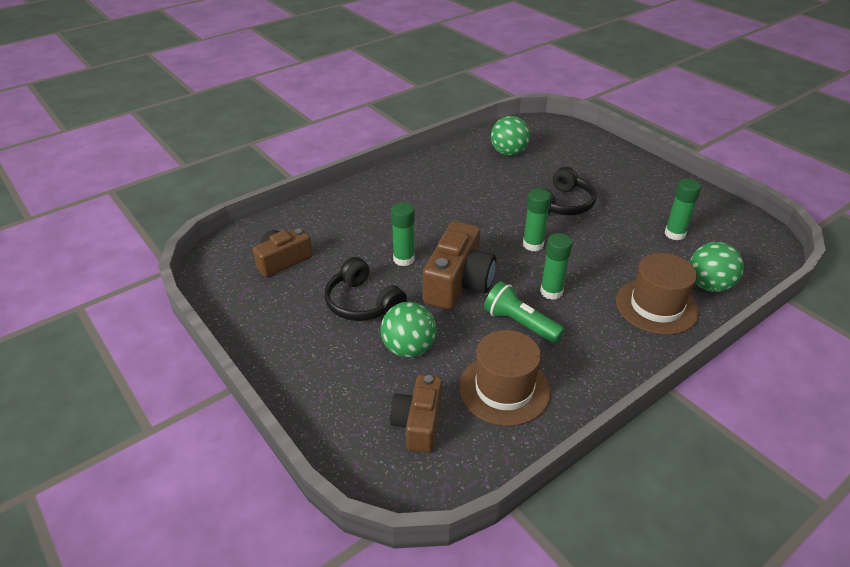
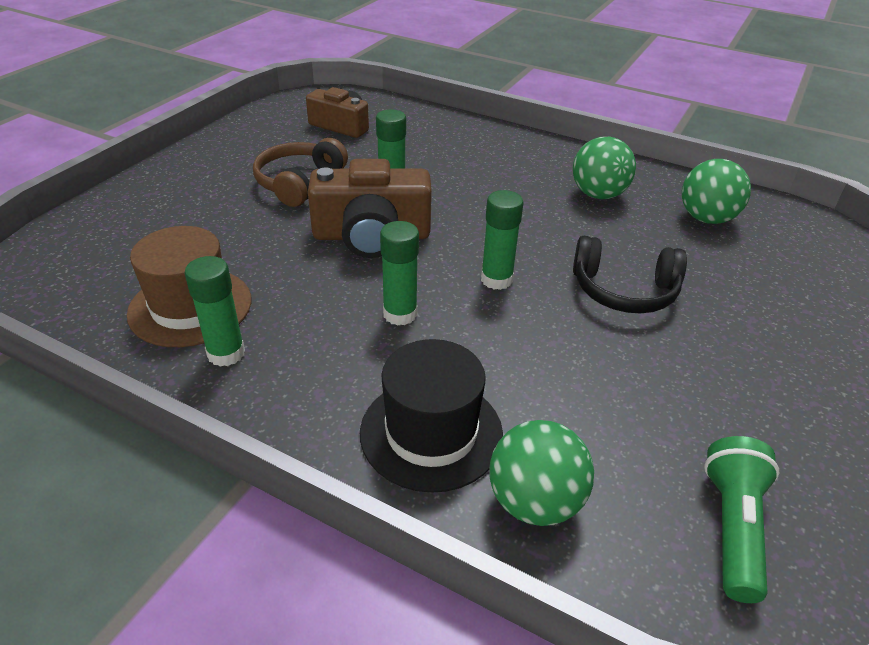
camera: 65 degrees right, 0 degrees up
black headphones [324,257,407,321] -> brown headphones [253,138,348,207]
green ball [381,302,436,358] -> green ball moved to [573,137,636,199]
brown camera [390,375,442,453] -> none
green flashlight [484,281,565,344] -> green flashlight moved to [704,436,779,603]
brown hat [616,253,699,335] -> black hat [360,339,503,493]
green glue stick [665,178,701,240] -> green glue stick moved to [184,256,245,367]

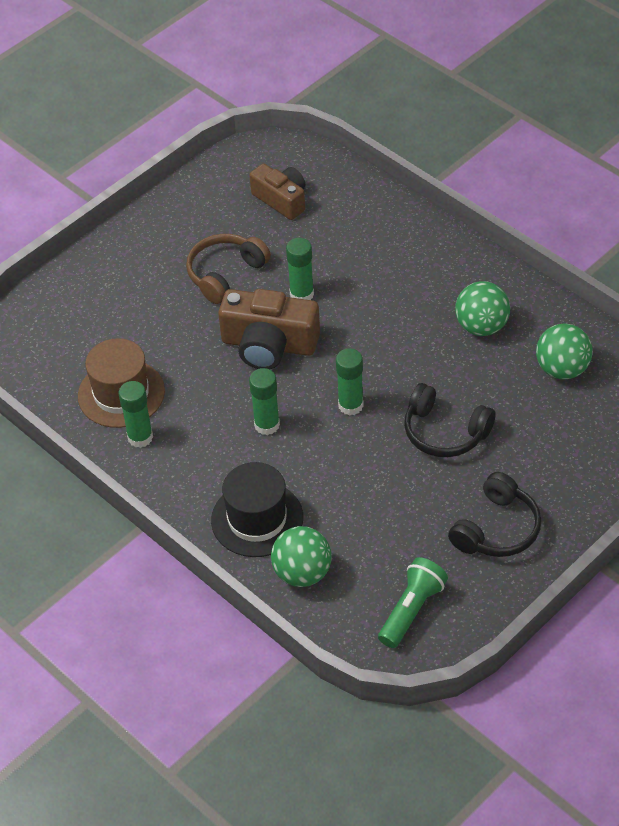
camera: 20 degrees right, 10 degrees up
none -> black headphones [448,472,541,557]

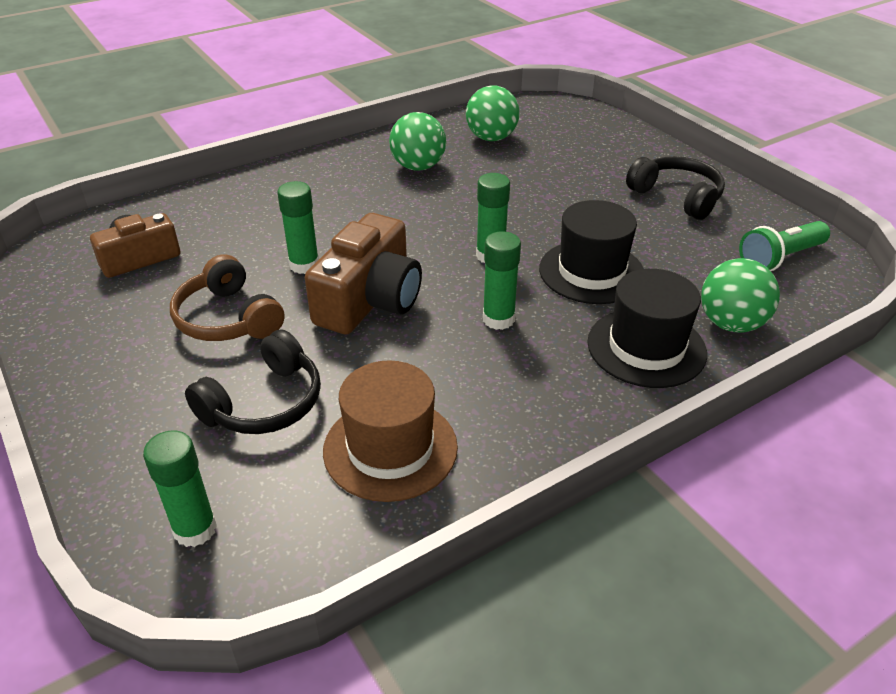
camera: 80 degrees left, 10 degrees down
green glue stick [118,381,153,448] -> green glue stick moved to [143,430,217,547]
green flashlight [378,557,448,648] -> green flashlight turned 75 degrees counterclockwise [739,221,830,271]
black headphones [404,383,495,457] -> black headphones moved to [185,329,321,434]
none -> black hat [539,200,644,304]

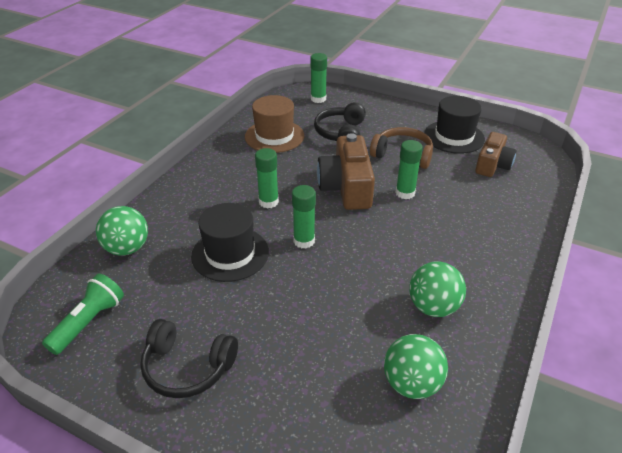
camera: 150 degrees right, 0 degrees up
black hat [587,269,707,388] -> black hat moved to [424,96,485,154]

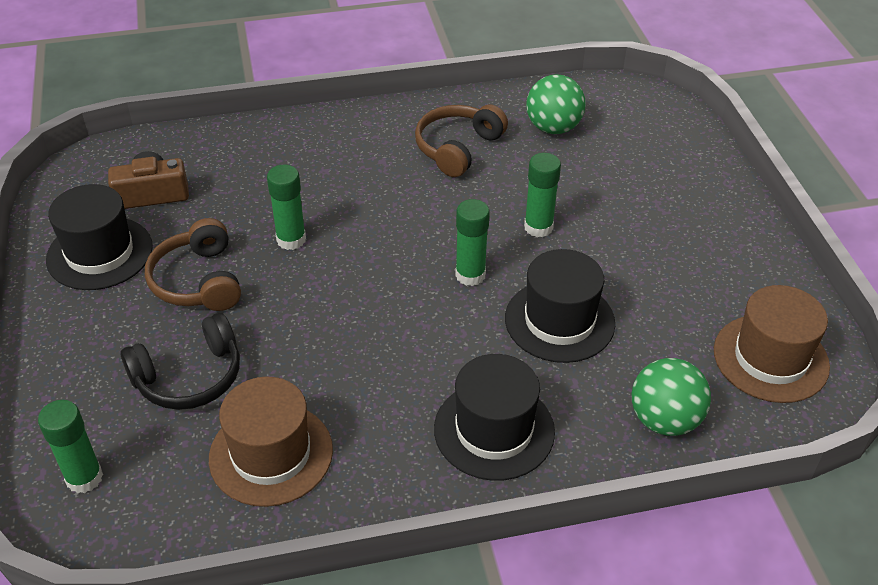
camera: 130 degrees left, 5 degrees up
green flashlight [42,274,124,355] -> brown hat [714,285,830,403]
black headphones [140,319,238,398] -> none
green glue stick [255,148,279,208] -> green glue stick moved to [524,153,561,237]
brown camera [317,133,375,210] -> none
green ball [409,261,466,317] -> brown headphones [415,105,508,177]
none -> black hat [434,354,555,481]

